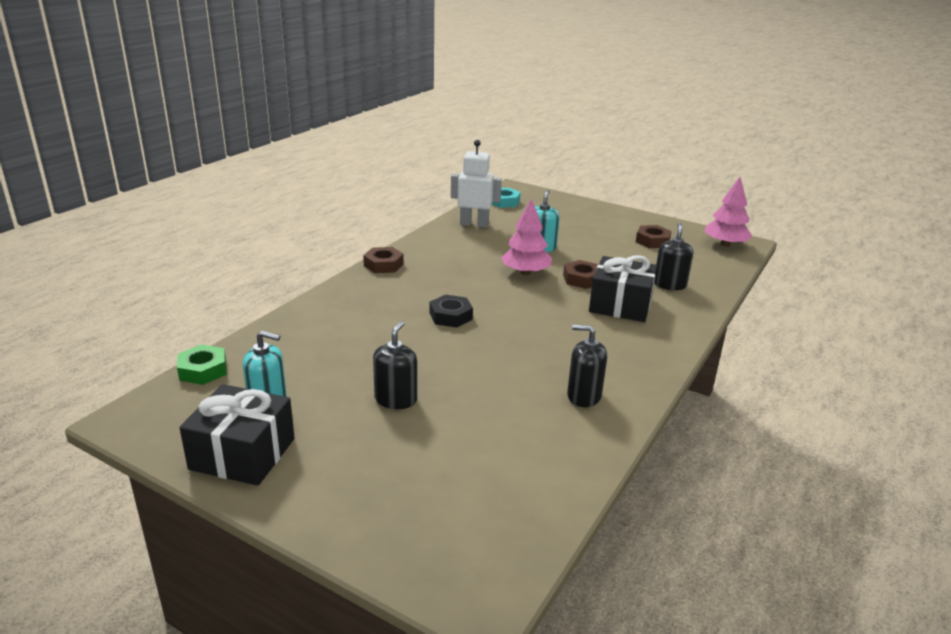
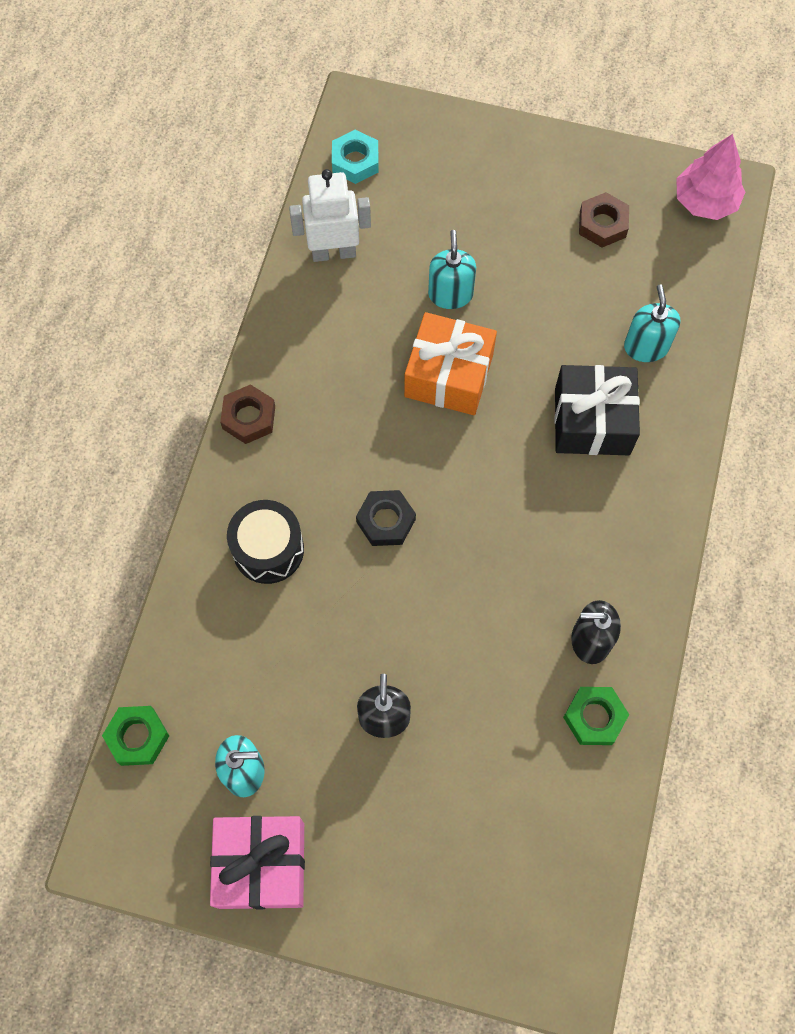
camera: 15 degrees left, 40 degrees up
black gift [179,384,295,486] -> pink gift [210,816,305,909]
pink tree [501,199,552,275] -> orange gift [404,312,497,415]
brown nut [563,260,599,289] -> none
black soap dispenser [654,223,694,290] -> turquoise soap dispenser [624,285,680,362]
none -> black drum [227,500,304,584]
none -> green nut [563,687,629,745]

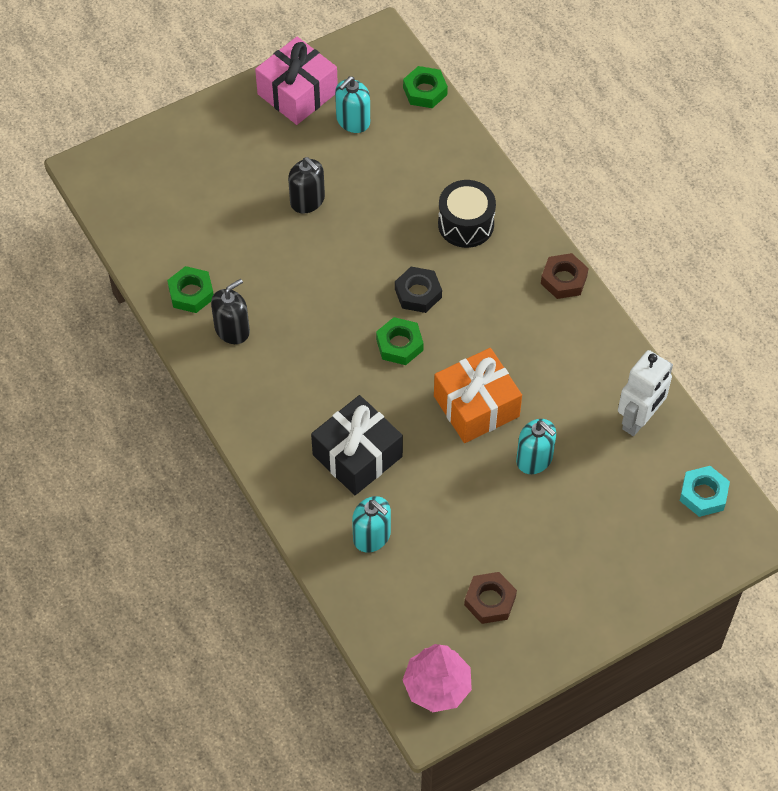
camera: 135 degrees right, 10 degrees down
none -> green nut [376,317,424,365]

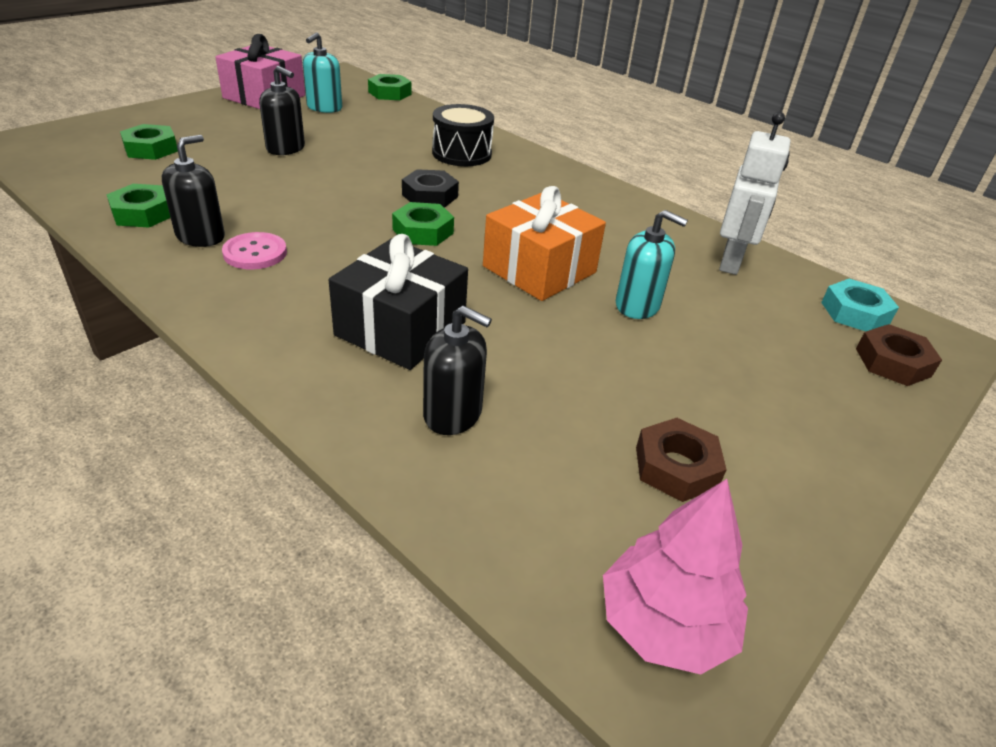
camera: 20 degrees left, 20 degrees down
turquoise soap dispenser [352,496,391,553] -> black soap dispenser [423,305,492,435]
brown nut [541,253,589,299] -> brown nut moved to [856,324,942,386]
none -> green nut [120,124,178,160]
none -> pink button [222,232,287,269]

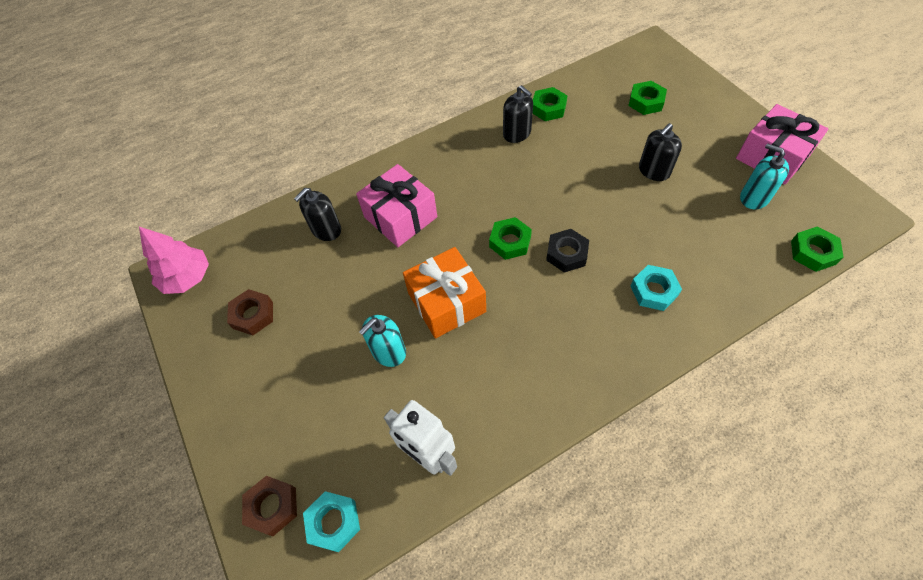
camera: 115 degrees right, 20 degrees up
pink button [222,232,287,269] -> none
black gift [329,234,468,370] -> pink gift [356,164,437,247]
black drum [432,104,494,166] -> turquoise nut [631,265,682,311]

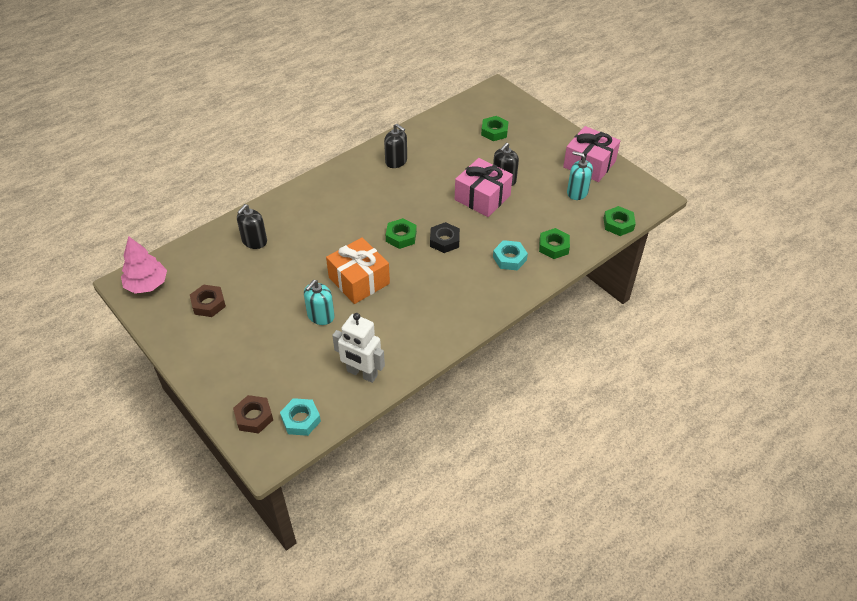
camera: 15 degrees left, 10 degrees down
pink gift [356,164,437,247] -> pink gift moved to [455,158,513,217]
green nut [533,87,568,121] -> green nut moved to [539,228,570,259]

